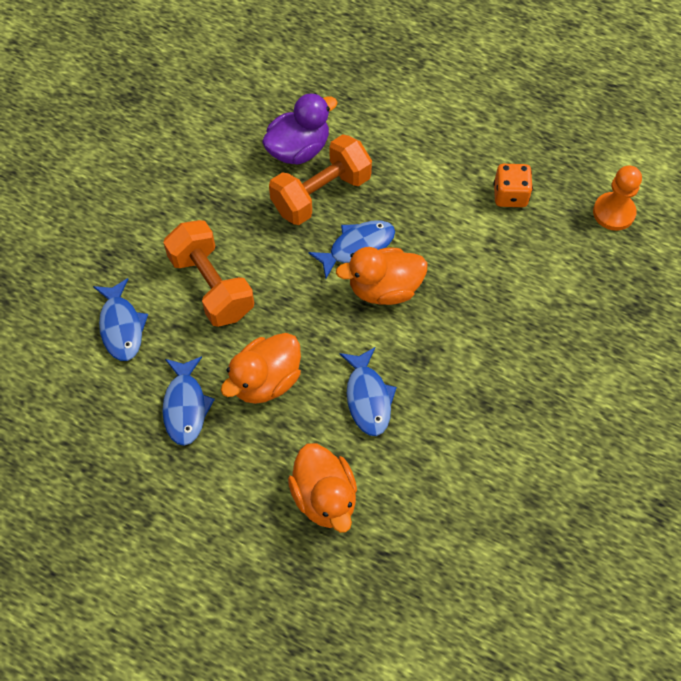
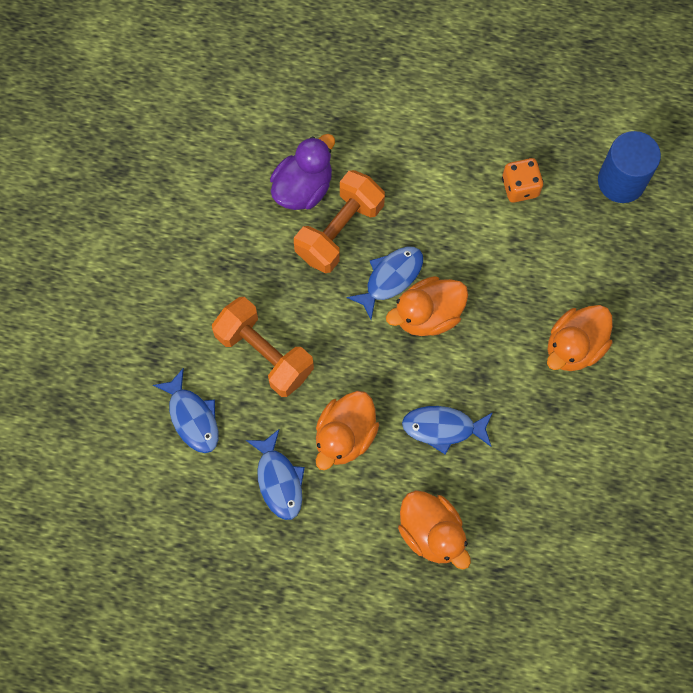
camera: 15 degrees left, 10 degrees up
blue fish [339,347,397,436] -> blue fish turned 120 degrees clockwise [402,406,493,455]
orange pawn [593,166,642,231] -> blue cylinder [598,131,661,203]
none -> orange duck [547,305,613,371]

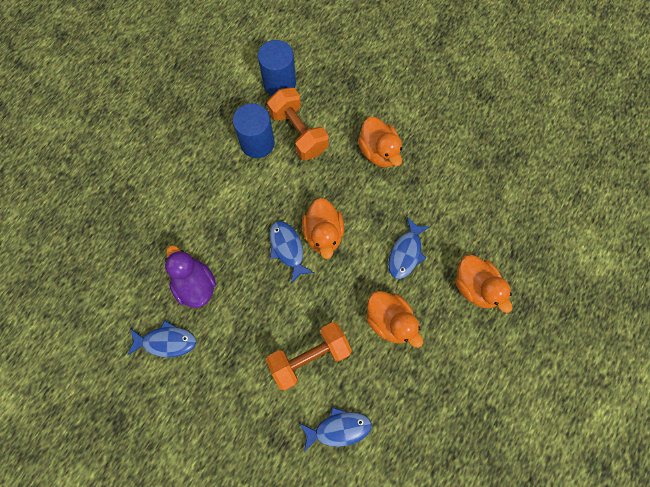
camera: 70 degrees left, 0 degrees up
blue fish [246,429,305,520] -> blue fish moved to [127,321,196,357]
orange dumbbell [294,170,385,273] -> orange dumbbell moved to [267,87,329,160]
orange duck [398,490,471,569] -> orange duck turned 75 degrees clockwise [455,254,512,313]
orange dice [502,158,544,203] -> blue cylinder [233,103,275,158]

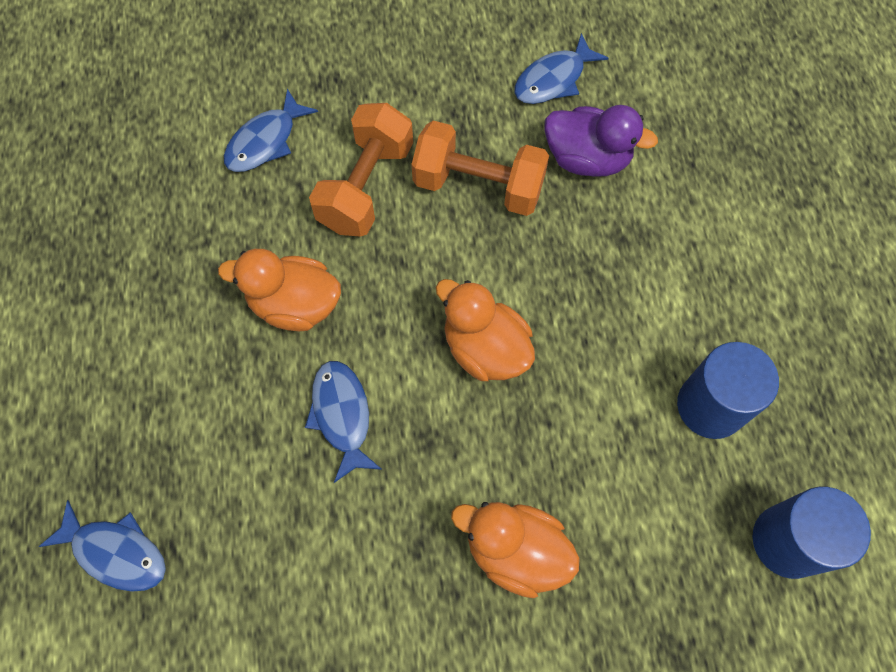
camera: 140 degrees right, 5 degrees down
orange dumbbell [267,87,329,160] -> orange dumbbell moved to [411,120,549,216]
blue fish [270,221,314,283] -> blue fish moved to [39,500,166,592]
orange duck [455,254,512,313] -> none

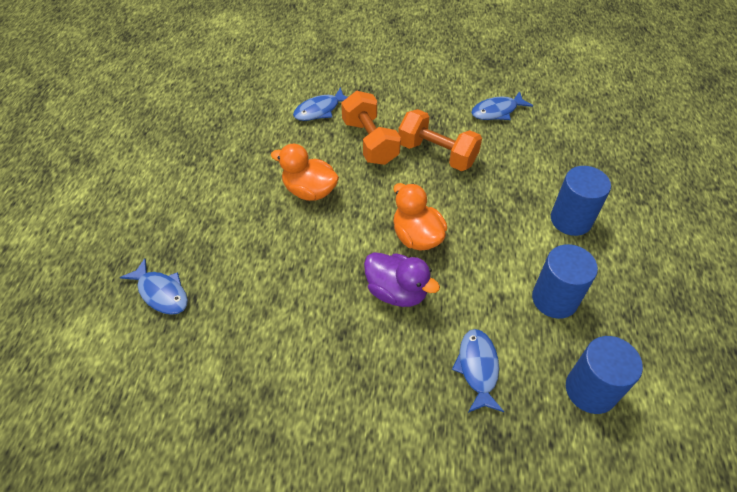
camera: 15 degrees right, 15 degrees down
blue fish [305,361,382,483] -> blue fish moved to [452,329,504,413]
orange dumbbell [309,103,413,237] -> orange dumbbell turned 60 degrees counterclockwise [341,91,401,165]
orange duck [451,502,580,598] -> none
purple duck [544,105,658,177] -> purple duck moved to [364,252,440,307]
none -> blue cylinder [551,166,611,236]

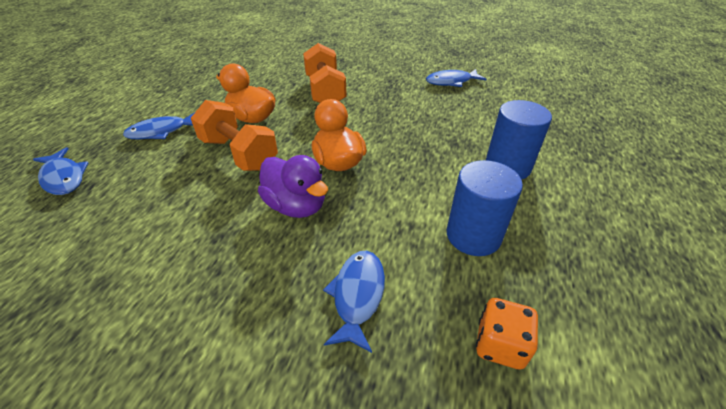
camera: 10 degrees right, 10 degrees down
blue fish [293,87,348,121] -> blue fish moved to [123,112,195,139]
orange dumbbell [398,109,482,171] -> orange dumbbell moved to [191,100,278,171]
blue cylinder [566,336,643,414] -> orange dice [476,298,538,370]

